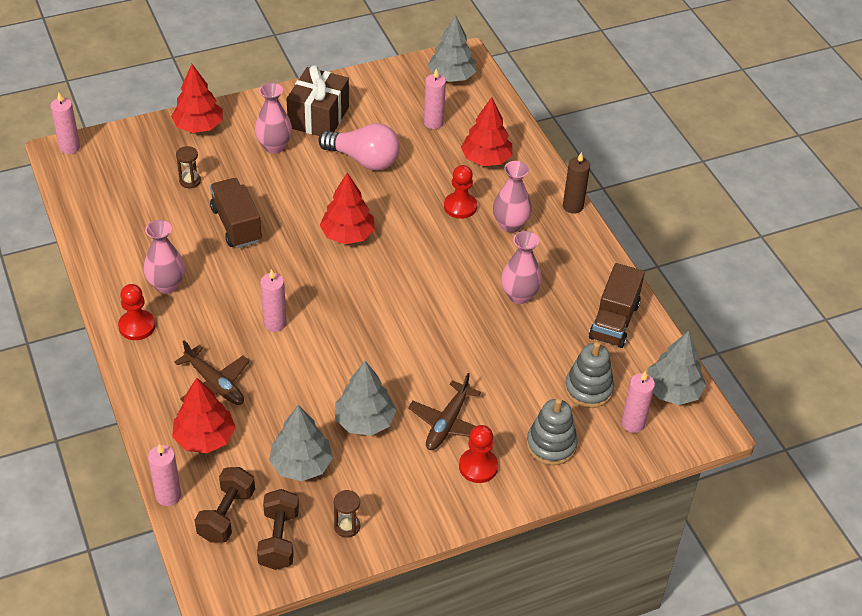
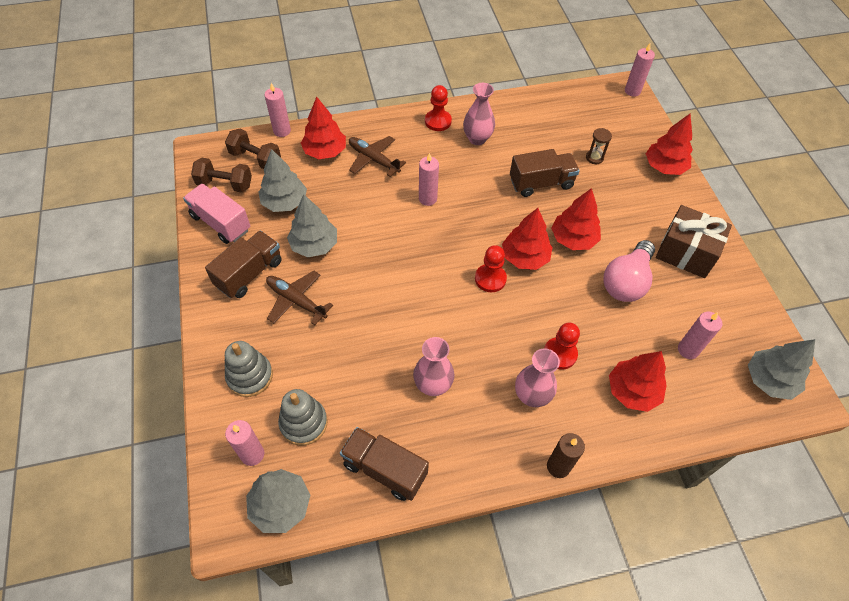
camera: 100 degrees right, 10 degrees up
brown plane [174,340,250,405] -> brown plane turned 75 degrees clockwise [349,136,406,177]
pink vase [255,83,292,154] -> none
brown hourglass [334,490,360,537] -> pink truck [183,184,250,244]
red pawn [459,425,498,483] -> red pawn moved to [475,245,507,292]
none -> brown truck [205,231,282,298]
none -> red tree [551,188,601,250]

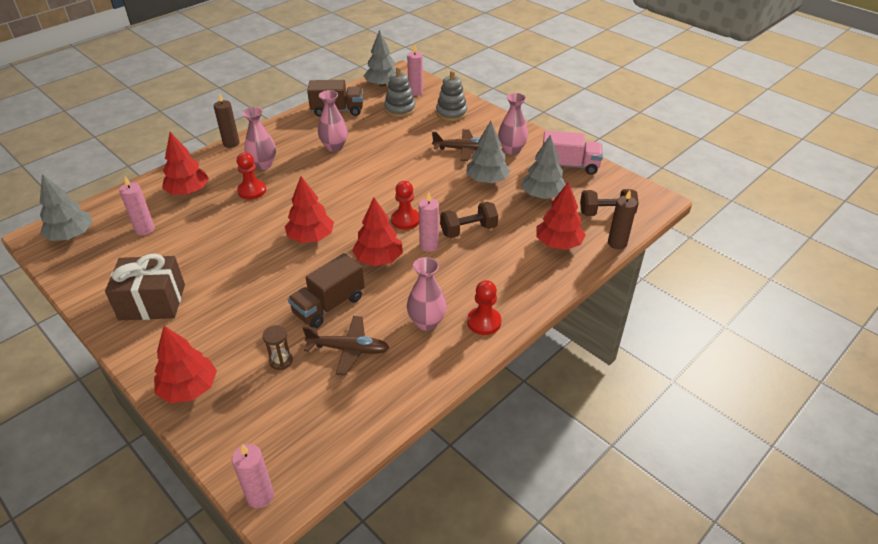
camera: 150 degrees right, 15 degrees down
brown dumbbell [191,158,252,193] -> brown dumbbell moved to [440,202,498,238]
brown truck [205,231,282,298] -> pink vase [498,93,528,155]
pink candle [264,83,291,137] -> brown candle [608,190,637,249]
brown plane [349,136,406,177] -> brown plane moved to [303,316,389,376]
red pawn [475,245,507,292] -> red pawn moved to [391,181,419,230]
red tree [551,188,601,250] -> red tree moved to [352,198,403,266]
pink light bulb [604,240,655,302] -> none

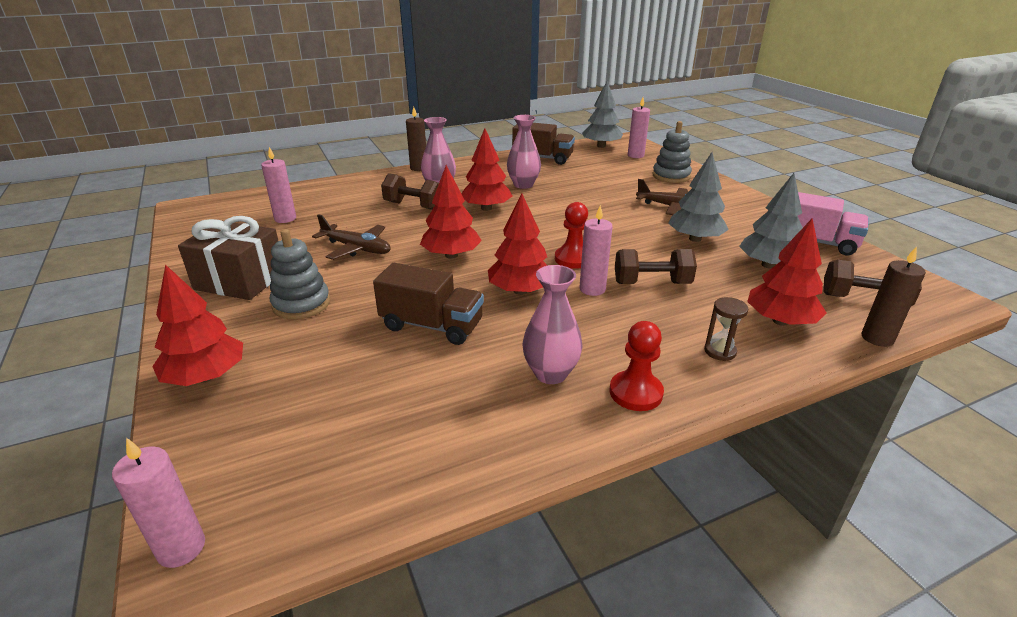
camera: 20 degrees right, 10 degrees down
grey tree [40,174,93,241] -> none
red tree [162,132,209,195] -> red tree moved to [462,128,512,211]
red pawn [237,152,266,200] -> brown dumbbell [381,173,439,210]
brown hourglass [262,325,293,370] -> brown hourglass moved to [704,297,748,361]
brown truck [288,253,365,328] -> brown truck turned 135 degrees counterclockwise [373,263,484,345]
brown plane [303,316,389,376] -> brown plane moved to [312,214,391,260]
grey stacking toy [384,67,416,117] -> grey stacking toy moved to [270,229,330,319]
pink vase [498,93,528,155] -> none

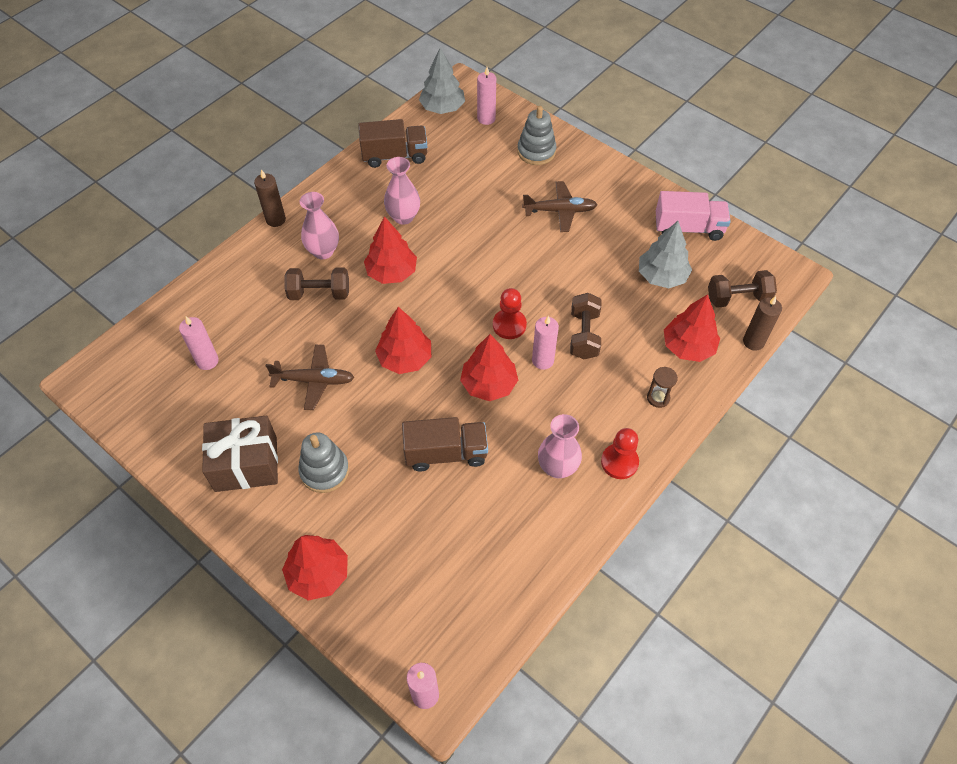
camera: 25 degrees left, 25 degrees up
brown dumbbell [615,249,697,284] -> brown dumbbell turned 60 degrees counterclockwise [570,293,602,359]
grey tree [668,152,729,242] -> none

